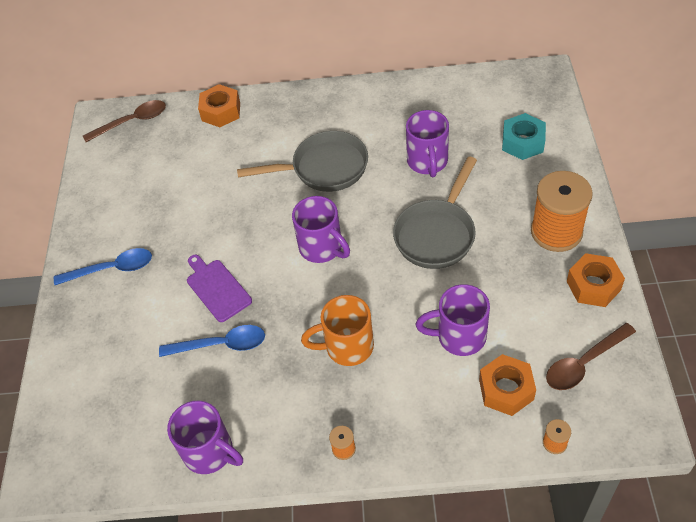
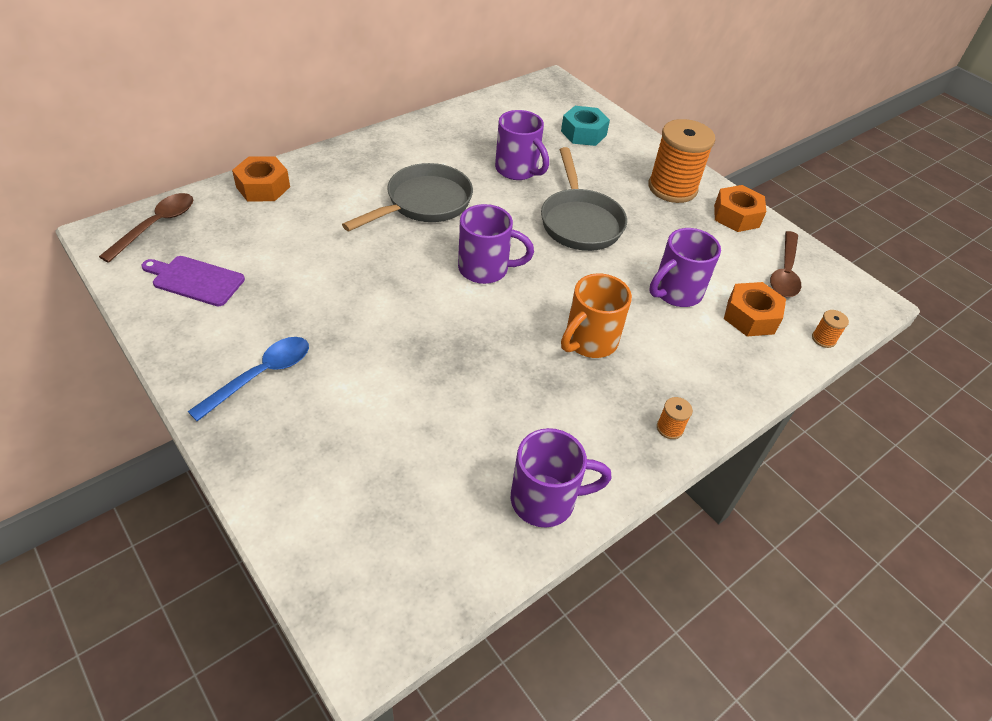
camera: 45 degrees left, 5 degrees down
blue spoon [159,325,265,357] -> none
purple cutting board [187,255,252,322] -> purple cutting board moved to [142,256,245,306]

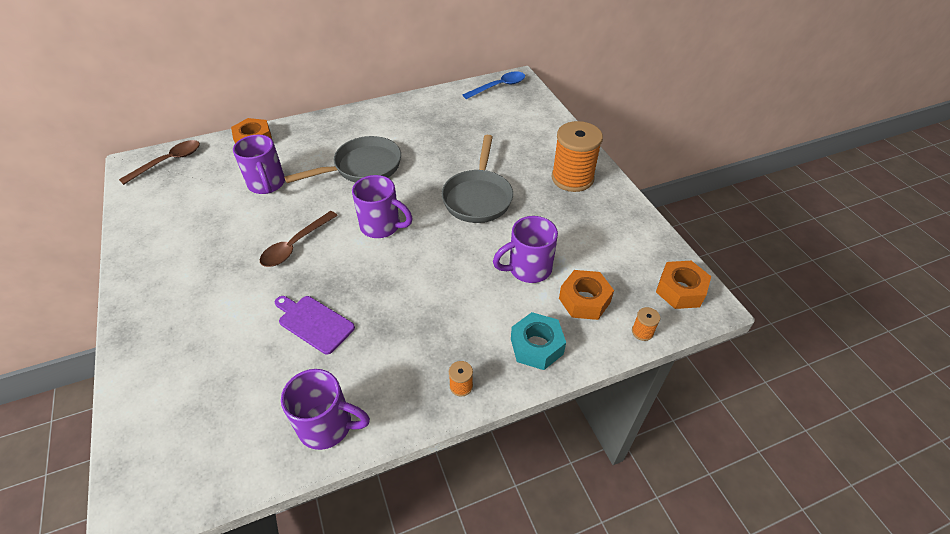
camera: 20 degrees right, 0 degrees up
purple cutting board [142,256,245,306] -> purple cutting board moved to [275,296,355,355]
blue spoon [187,337,309,421] -> blue spoon moved to [463,71,525,99]
purple mug [495,110,549,180] -> purple mug moved to [233,135,285,194]
turquoise nut [561,106,610,146] -> turquoise nut moved to [511,312,566,370]
orange mug [561,273,632,358] -> none
orange nut [714,185,767,232] -> orange nut moved to [656,261,711,309]
brown spoon [770,231,801,297] -> brown spoon moved to [260,211,338,267]

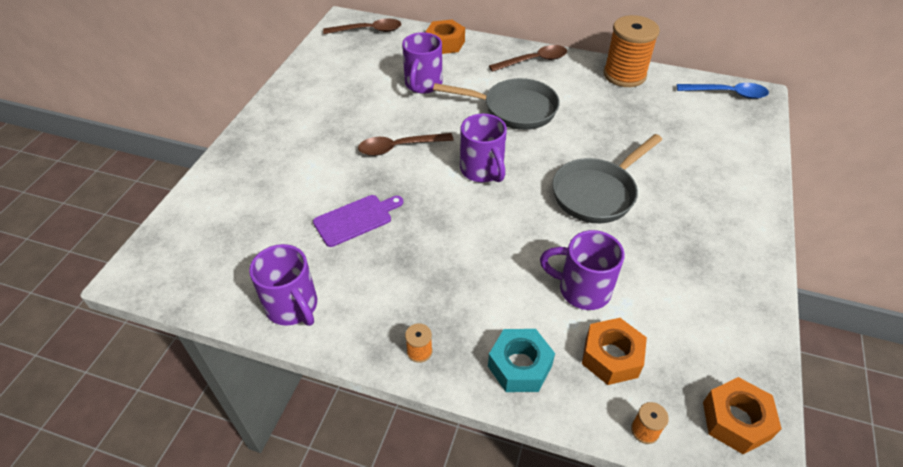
camera: 40 degrees right, 0 degrees up
purple cutting board [275,296,355,355] -> purple cutting board turned 75 degrees clockwise [313,195,403,247]
orange spool [552,121,603,192] -> orange spool moved to [603,15,660,87]
none -> brown spoon [489,45,567,72]

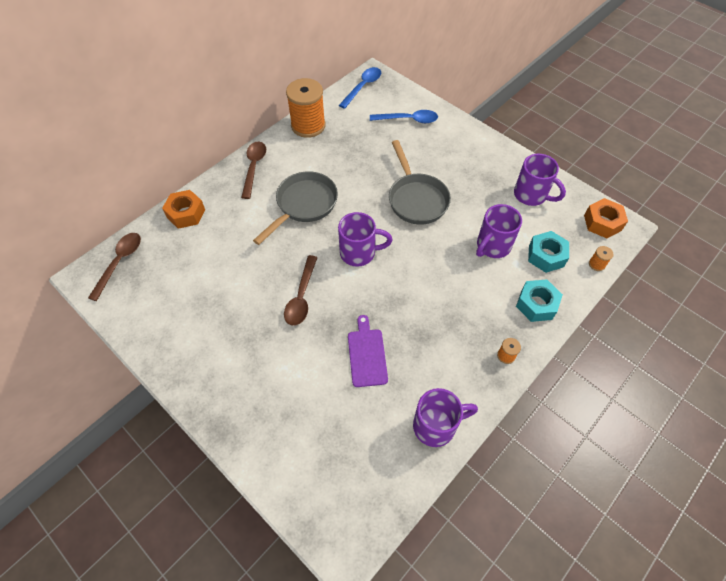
camera: 65 degrees left, 10 degrees up
purple mug [402,32,442,94] -> purple mug moved to [514,154,566,206]
orange nut [582,318,647,385] -> turquoise nut [528,231,569,273]
none -> blue spoon [370,110,438,123]

